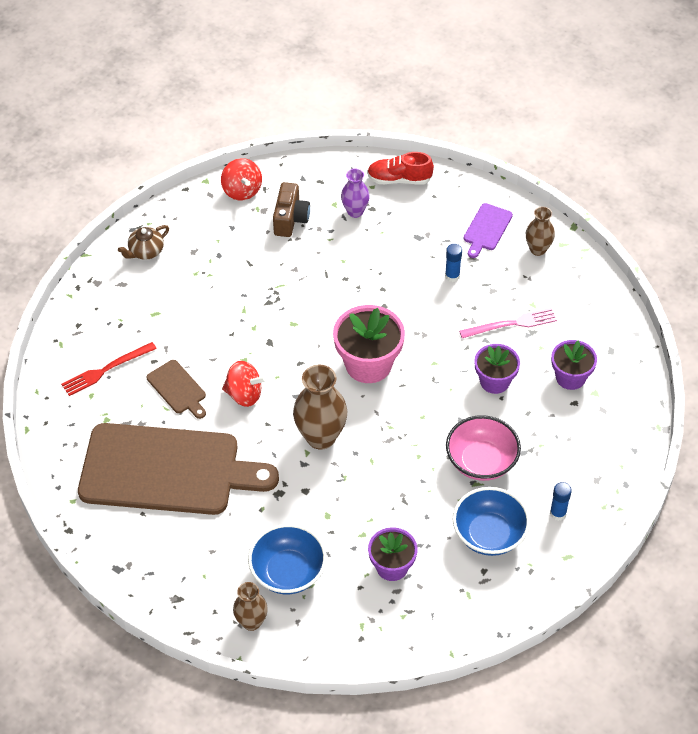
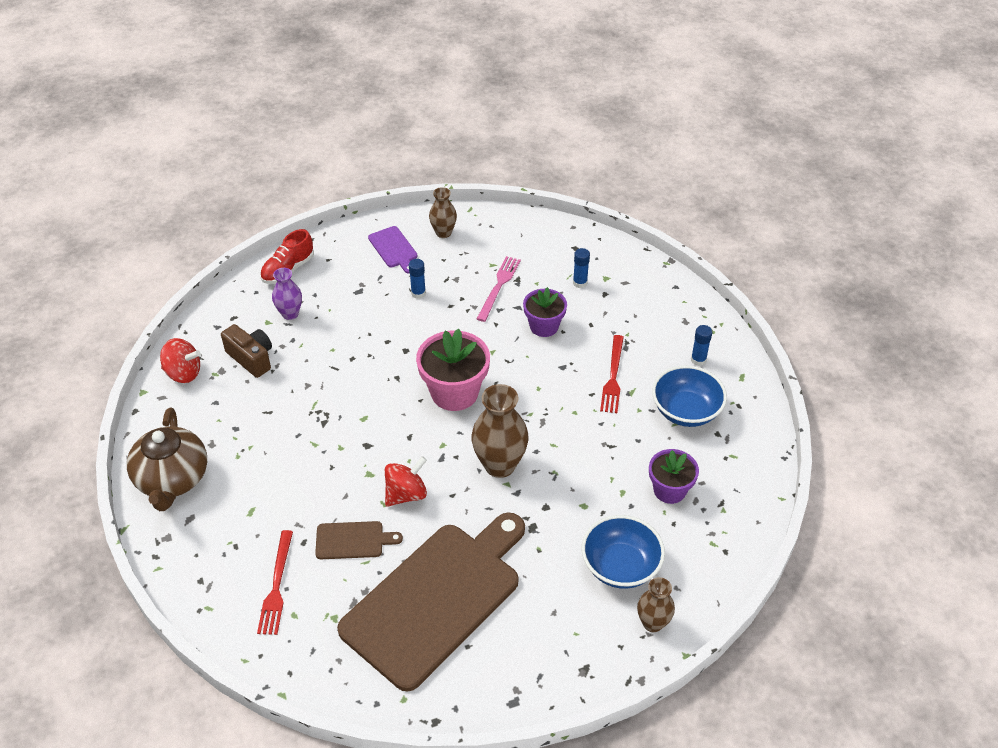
camera: 55 degrees left, 5 degrees down
brown teapot [118,225,169,260] -> brown teapot [127,407,207,511], size x1.88
pink bowl [446,415,521,481] -> red fork [600,335,624,413]
purple flower pot [551,340,597,390] -> blue glue stick [573,248,590,288]

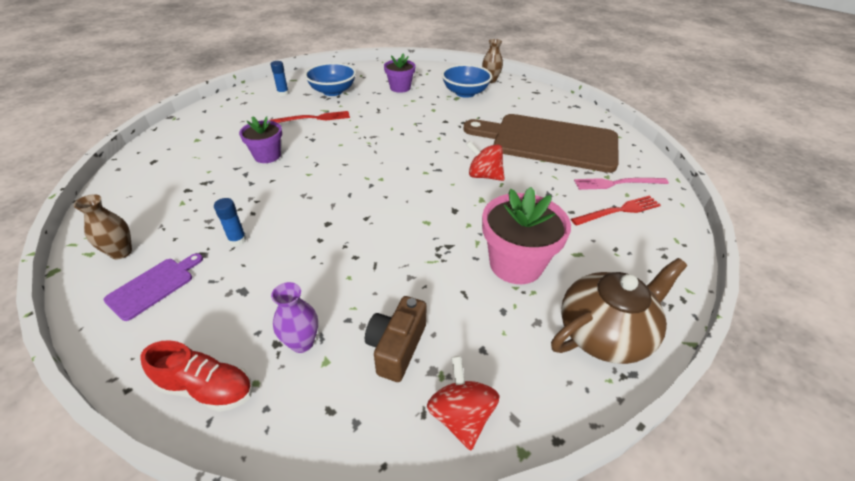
camera: 115 degrees left, 5 degrees down
brown cutting board [315,521,403,559] -> none
pink flower pot [416,329,490,411] -> pink flower pot moved to [482,187,571,284]
brown vase [472,384,529,478] -> none
pink fork [477,256,521,322] -> pink fork moved to [574,178,669,190]
blue glue stick [573,248,590,288] -> none

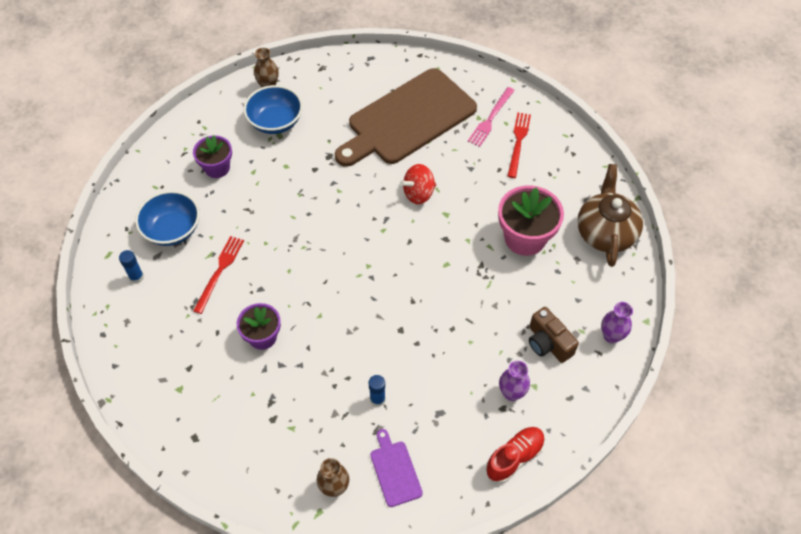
camera: 55 degrees left, 15 degrees up
red spinning top [427,356,500,451] -> purple vase [601,302,633,343]

